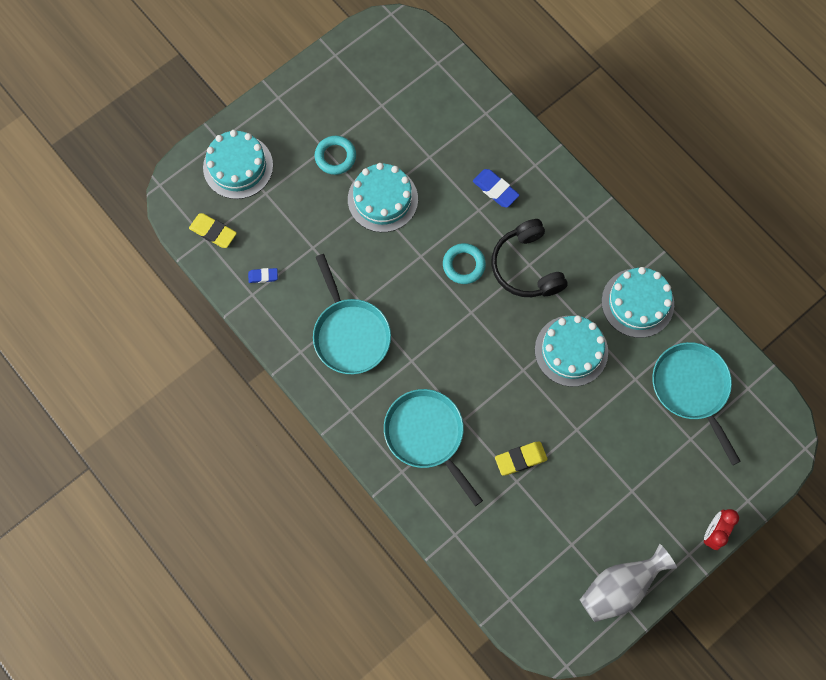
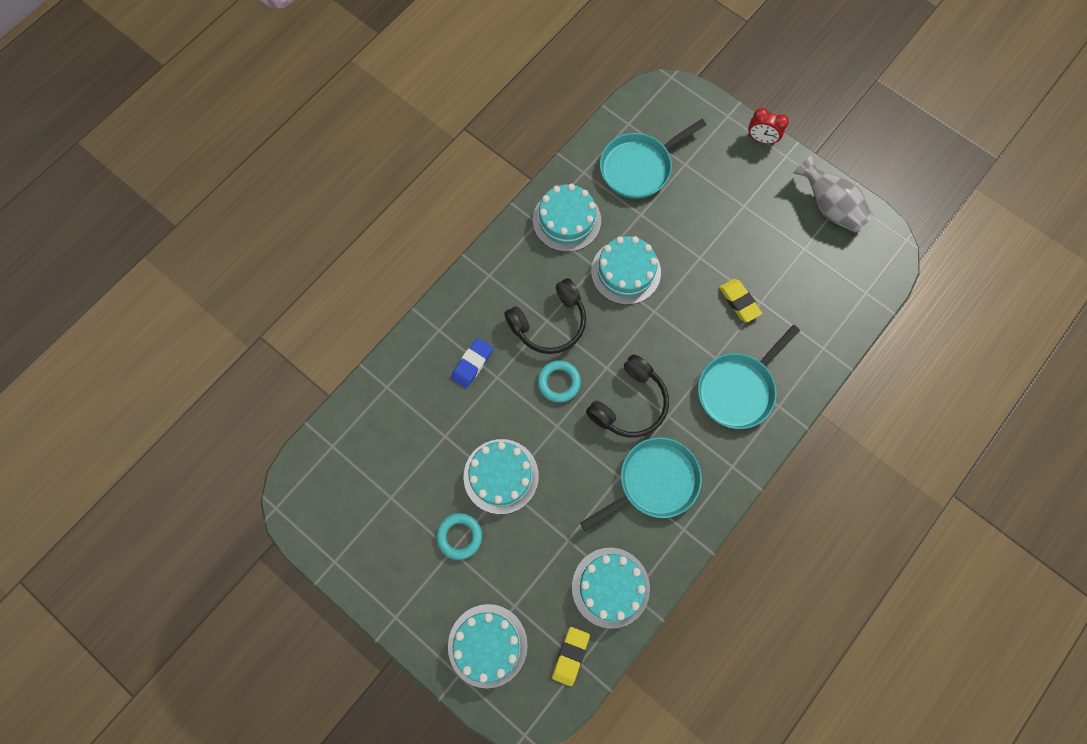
camera: 100 degrees left, 0 degrees up
blue eraser [248,268,278,283] -> turquoise cake [572,548,650,629]
none -> black headphones [586,355,669,438]

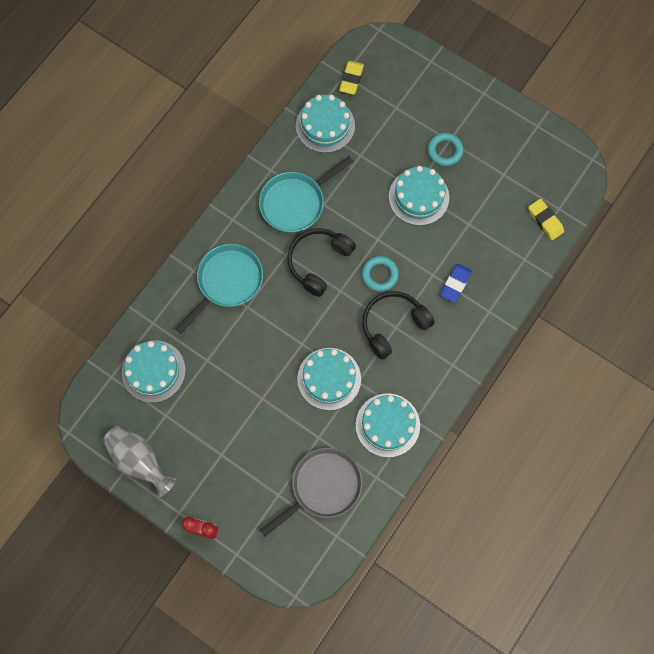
camera: 175 degrees right, 0 degrees up
turquoise cake [448,604,528,688] -> turquoise cake moved to [122,340,186,403]
turquoise pan [600,119,706,199] -> grey pan [260,448,362,536]
yellow eraser [719,279,762,322] -> yellow eraser moved to [528,199,564,240]

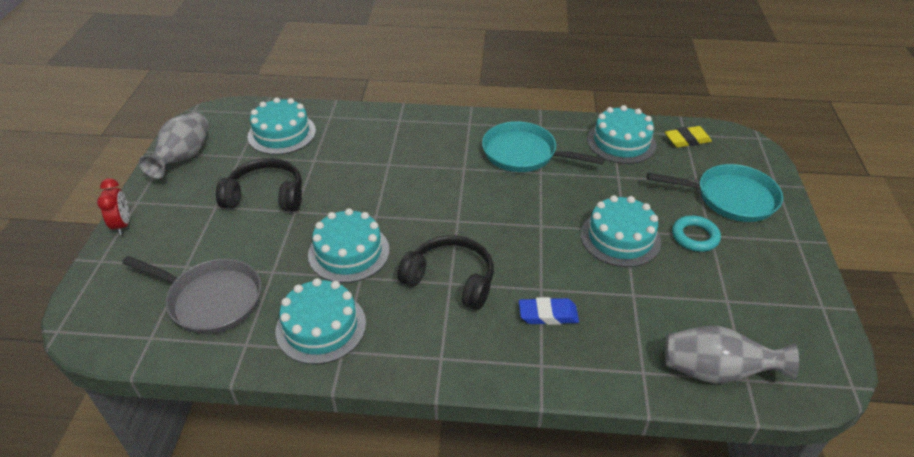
camera: 60 degrees right, 30 degrees down
turquoise pan [175,244,263,333] -> turquoise pan moved to [647,164,783,222]
black headphones [287,228,356,297] -> black headphones moved to [216,158,302,212]
turquoise ring [362,256,399,292] -> none
yellow eraser [528,199,564,240] -> grey vase [665,326,799,384]

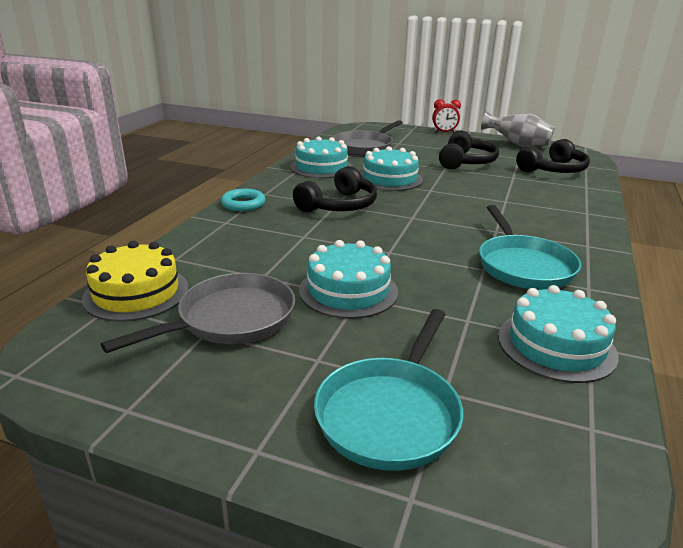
camera: 105 degrees right, 15 degrees down
turquoise cake [248,97,316,155] -> black headphones [516,139,590,173]
turquoise pan [482,122,605,172] -> turquoise pan turned 135 degrees clockwise [479,205,581,290]
blue eraser [519,297,579,325] -> none
yellow eraser [665,126,712,148] -> none
grey vase [665,326,799,384] -> yellow cake [82,241,189,322]
turquoise ring [672,216,721,252] -> turquoise ring moved to [221,189,266,211]
none -> grey pan [101,273,295,353]

